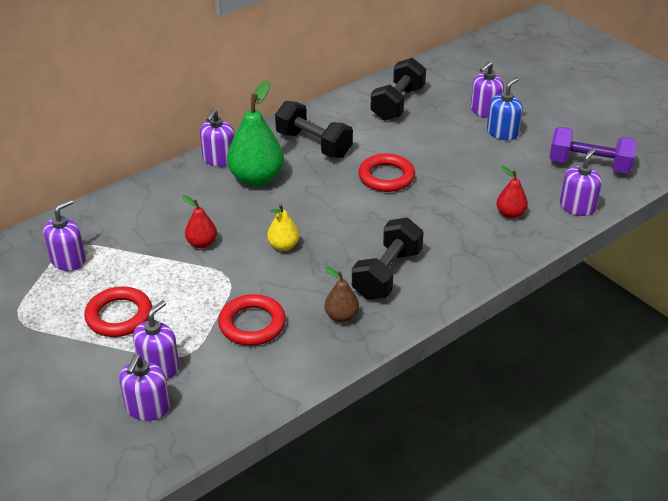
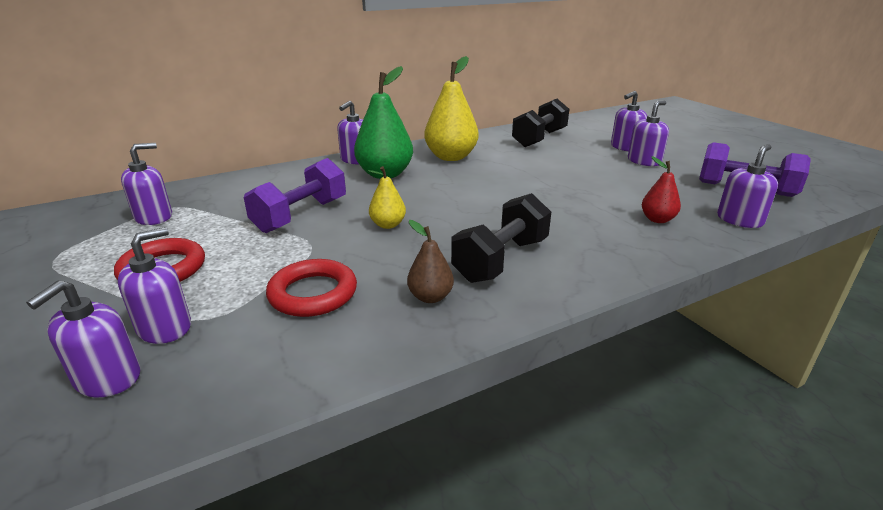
camera: 10 degrees right, 10 degrees down
red pear [182,195,217,248] -> purple dumbbell [244,158,346,233]
black dumbbell [275,101,353,158] -> yellow pear [424,56,478,161]
red ring [358,154,415,192] -> none
blue soap dispenser [487,77,523,140] -> purple soap dispenser [628,101,669,166]

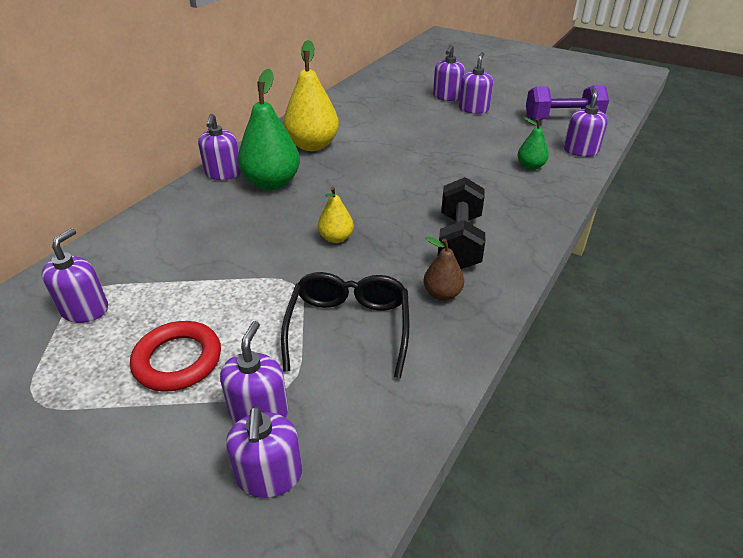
camera: 30 degrees left, 10 degrees up
purple dumbbell [244,158,346,233] -> none
red ring [266,259,357,317] -> black glasses [281,272,409,379]
black dumbbell [512,99,569,147] -> none
red pear [642,156,681,223] -> green pear [518,117,549,170]

